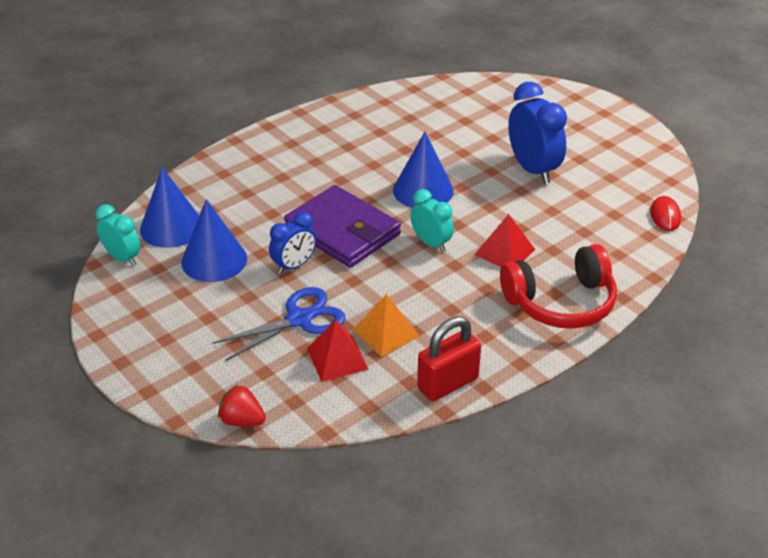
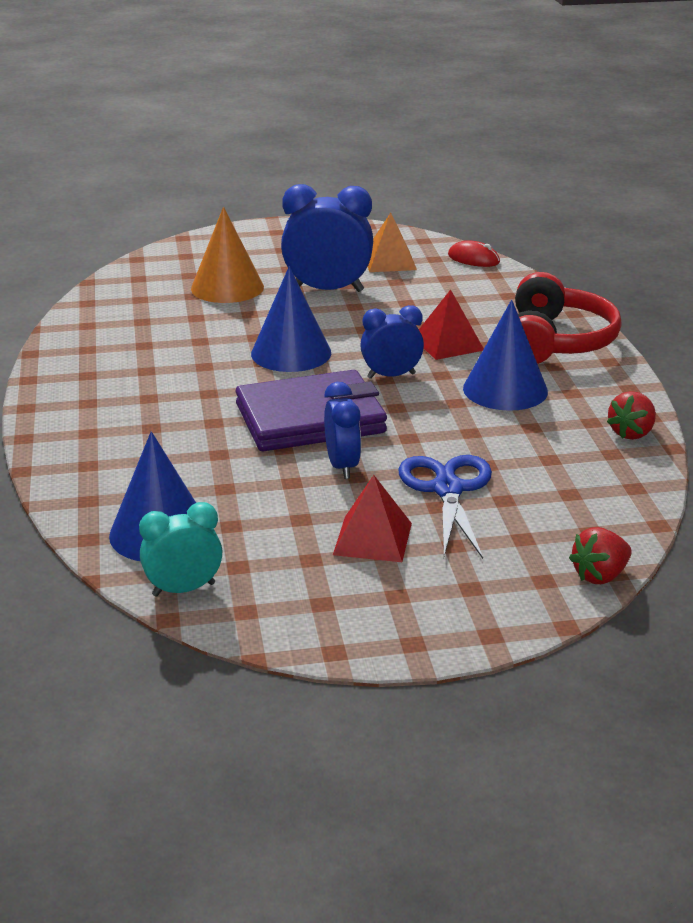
camera: 60 degrees left, 10 degrees down
blue cone [181,199,247,282] -> blue cone moved to [463,300,548,411]
red pyramid [307,320,369,382] -> red pyramid moved to [333,475,412,562]
orange pyramid [353,294,420,357] -> orange pyramid moved to [368,213,417,272]
turquoise clock [410,189,454,252] -> blue clock [360,305,424,379]
red padlock [417,316,481,401] -> red strawberry [607,391,656,440]
none -> orange cone [191,207,264,303]

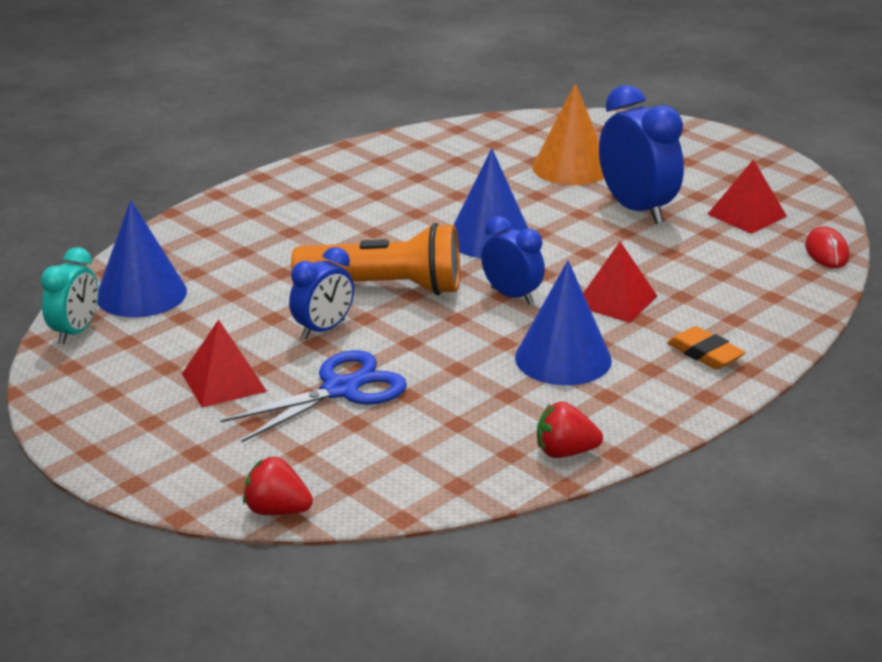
camera: 55 degrees right, 0 degrees up
turquoise clock [139,502,222,597] -> turquoise clock turned 75 degrees clockwise [41,247,98,344]
purple wallet [235,370,387,451] -> orange flashlight [291,223,460,295]
orange pyramid [368,213,417,272] -> red pyramid [708,159,787,234]
red headphones [515,272,622,364] -> orange eraser [667,326,746,369]

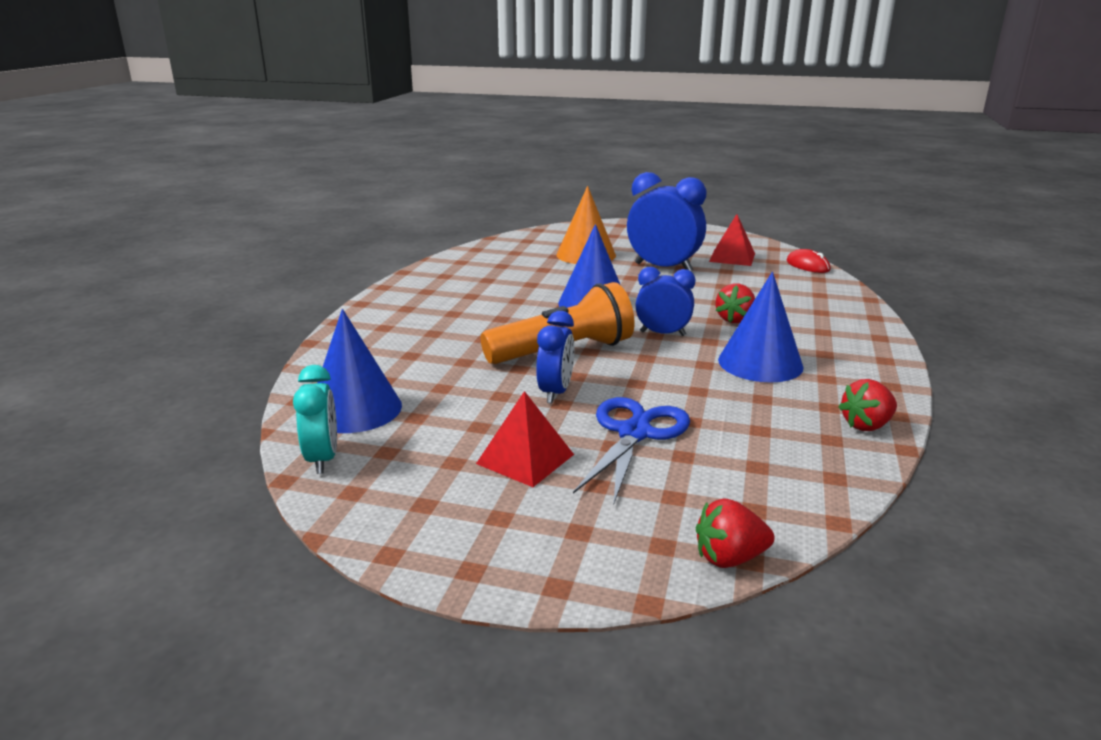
camera: 30 degrees left, 5 degrees down
red pyramid [583,242,657,323] -> red strawberry [716,284,755,323]
orange eraser [667,326,746,369] -> none

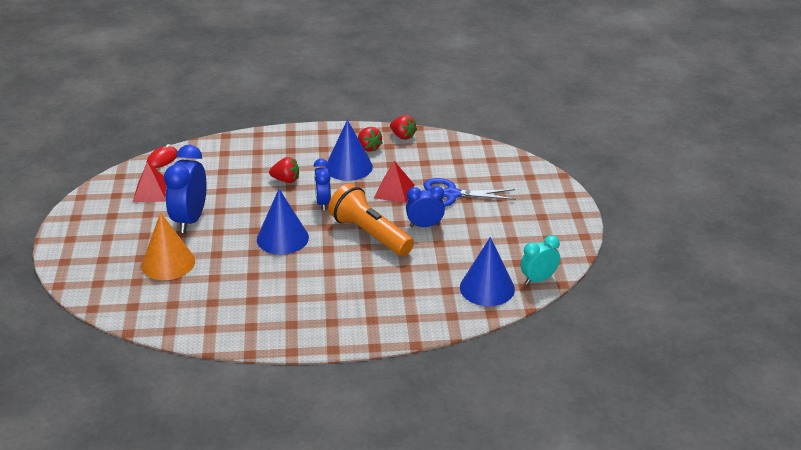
camera: 110 degrees left, 10 degrees up
red pyramid [476,391,574,487] -> red pyramid moved to [374,161,415,203]
red strawberry [696,498,775,568] -> red strawberry moved to [358,127,383,152]

